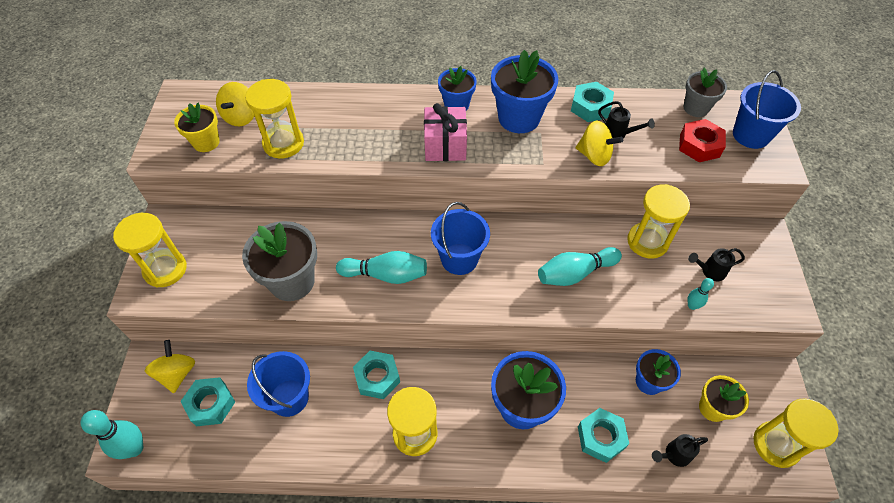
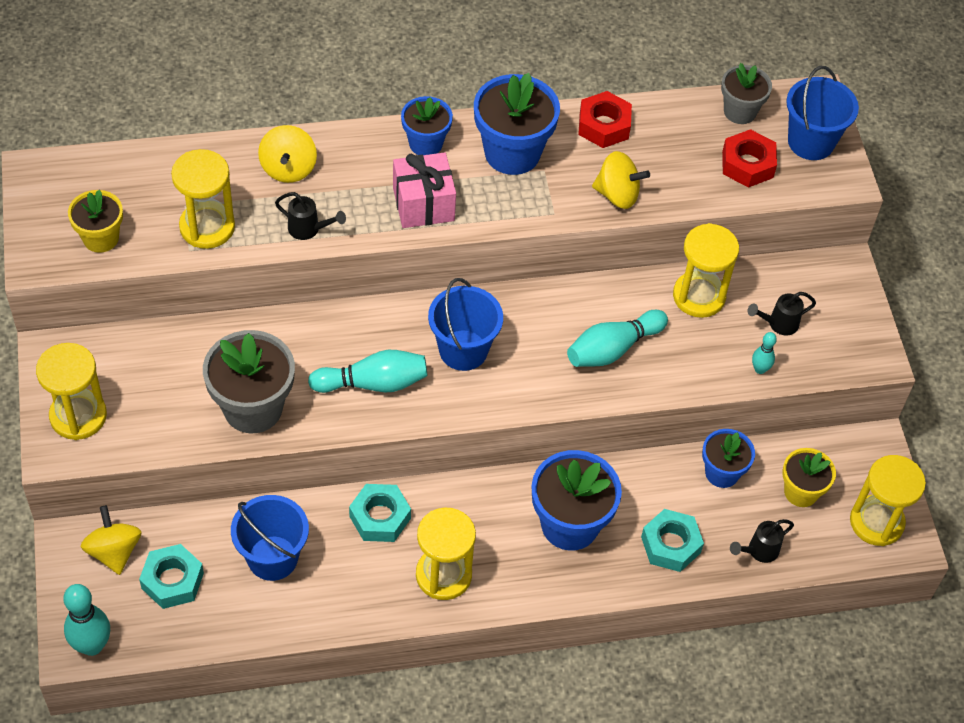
camera: 15 degrees left, 0 degrees up
yellow spinning top [216,82,254,126] -> yellow spinning top moved to [258,125,317,183]
turquoise nut [571,82,614,122] -> red nut [578,91,632,148]
black watering can [598,101,655,138] -> black watering can moved to [275,192,346,240]

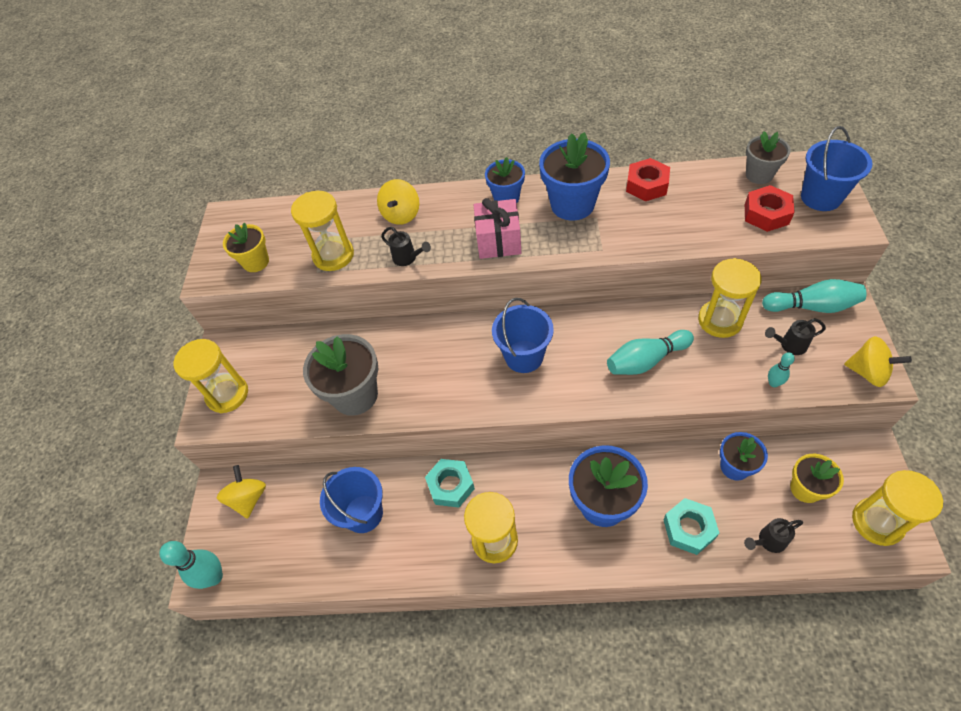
camera: 20 degrees right, 0 degrees up
turquoise nut [139,544,204,609] -> none
turquoise bowling pin [308,350,427,393] -> turquoise bowling pin moved to [762,279,866,313]
yellow spinning top [592,151,650,209] -> yellow spinning top moved to [844,336,912,387]

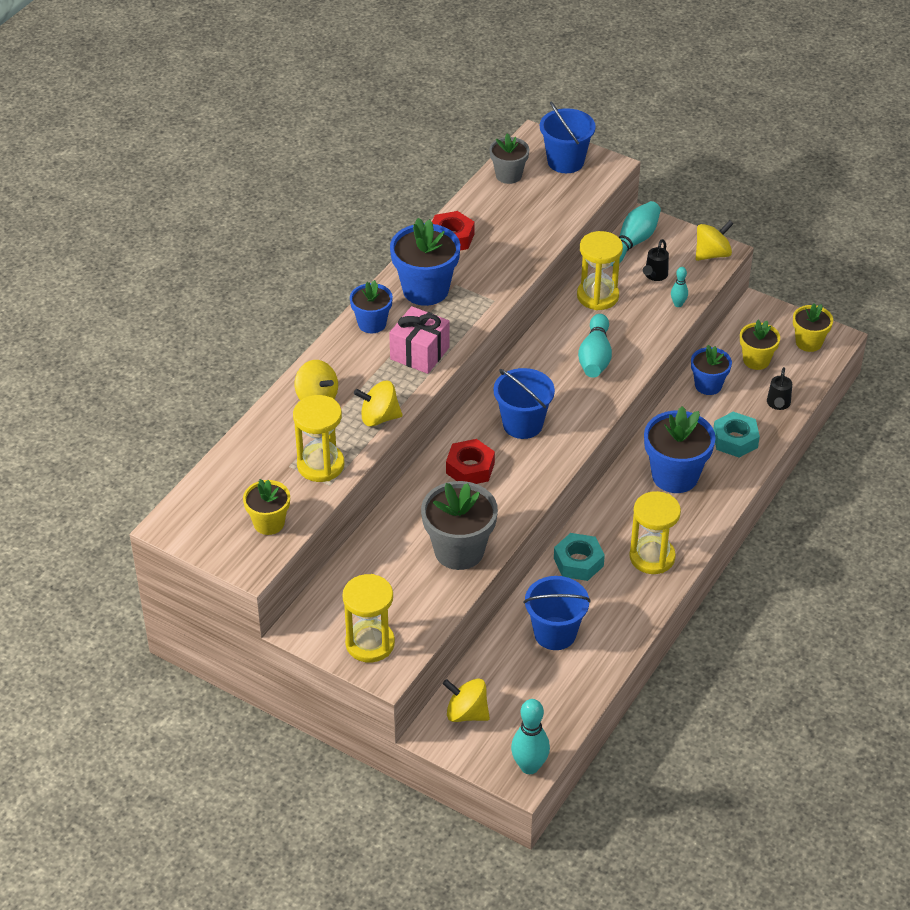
camera: 65 degrees left, 10 degrees down
black watering can [381,227,431,266] -> yellow spinning top [354,381,403,427]
red nut [745,185,795,232] -> red nut moved to [446,439,495,484]
yellow hourglass [852,470,943,546] -> yellow flower pot [793,303,833,352]

